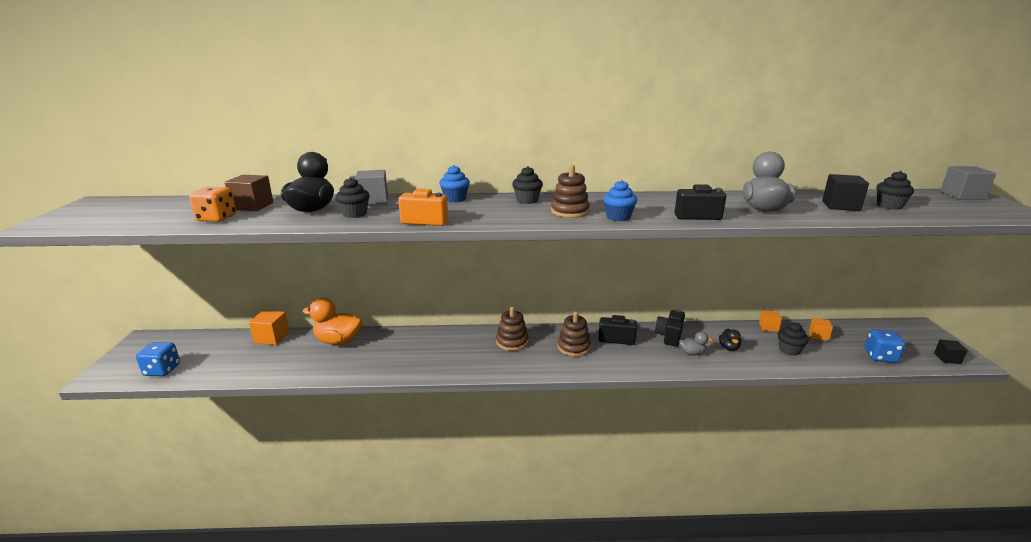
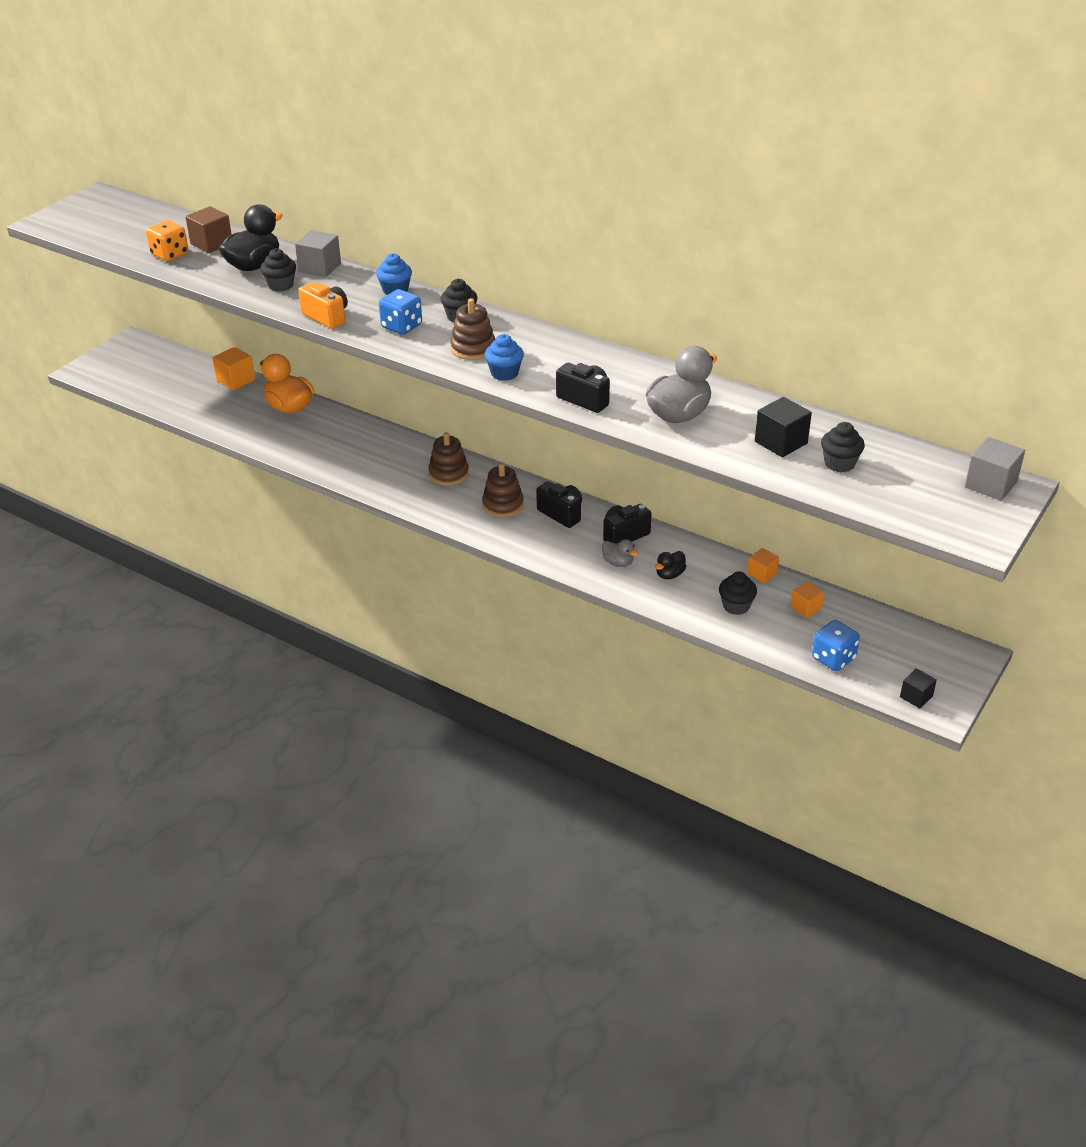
camera: 35 degrees right, 15 degrees up
blue dice [136,342,180,376] -> blue dice moved to [379,289,422,335]

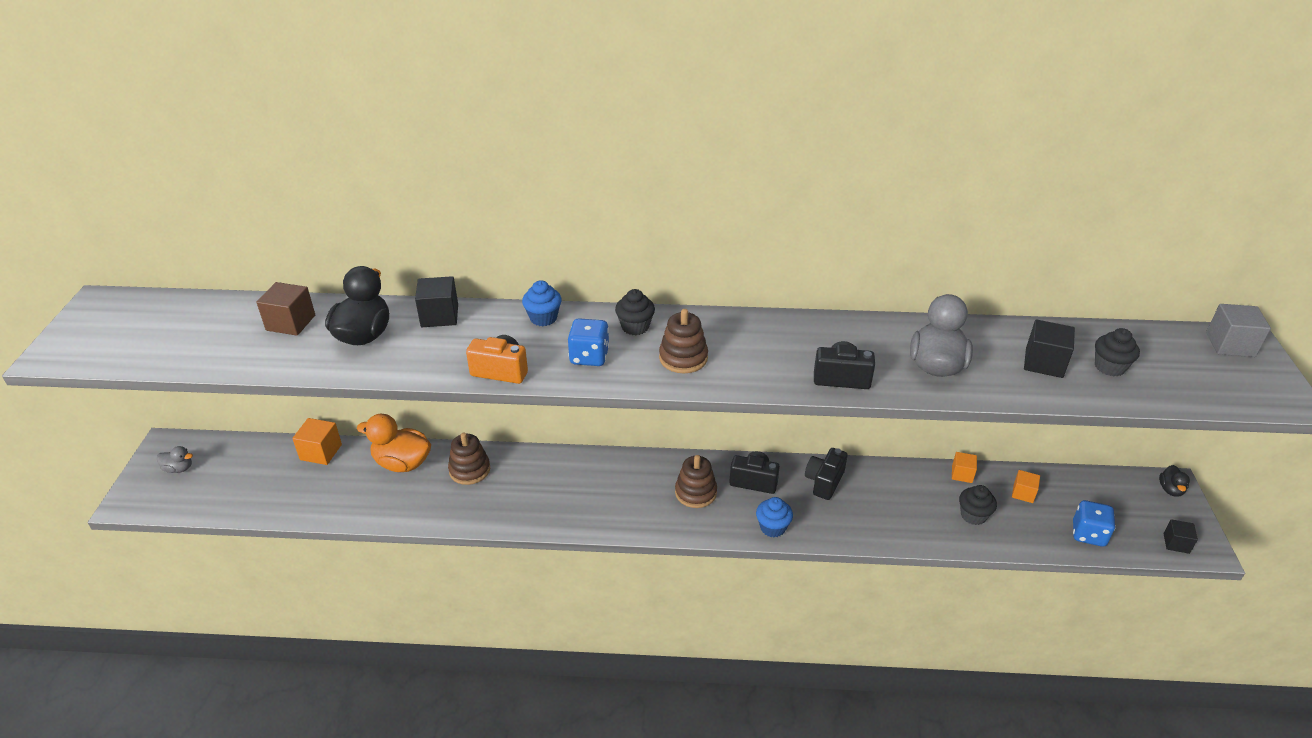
camera: 30 degrees left, 0 degrees up
orange dice [146,220,188,261] -> none
black cupcake [260,248,296,292] -> none
grey cube [295,230,341,277] -> black cube [415,276,458,327]
brown stacking toy [428,432,469,486] -> brown stacking toy moved to [448,433,490,485]
blue cupcake [485,334,524,381] -> blue cupcake moved to [756,497,793,538]
grey duck [602,539,638,567] -> grey duck moved to [157,446,193,473]
black duck [655,551,686,579] -> black duck moved to [1159,465,1190,497]

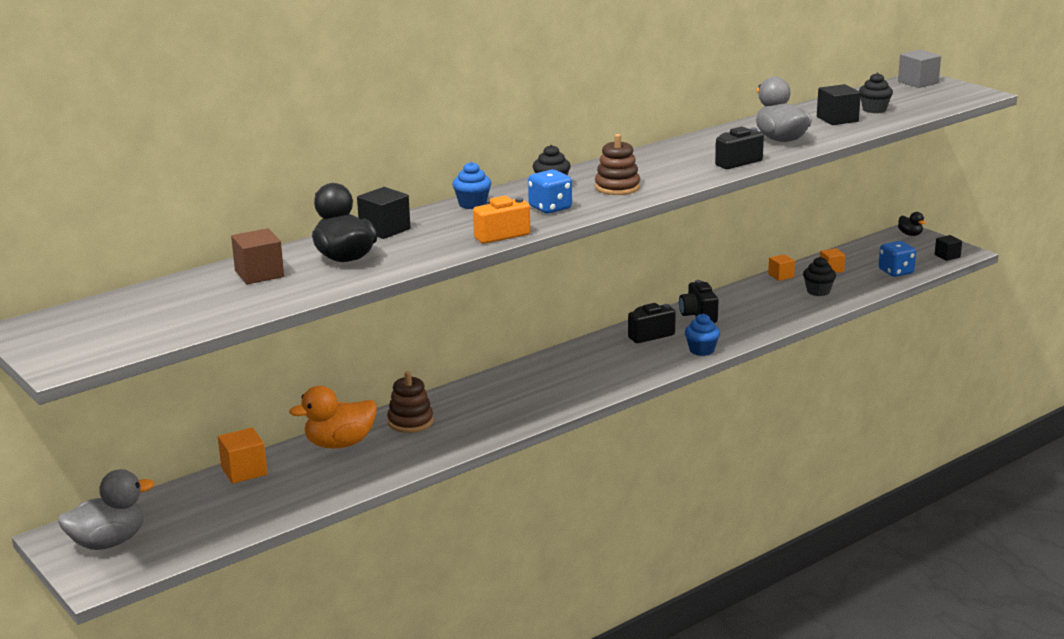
camera: 40 degrees left, 15 degrees down
grey duck [157,446,193,473] -> grey duck [58,469,154,550], size x1.96
brown stacking toy [675,455,717,508] -> none

